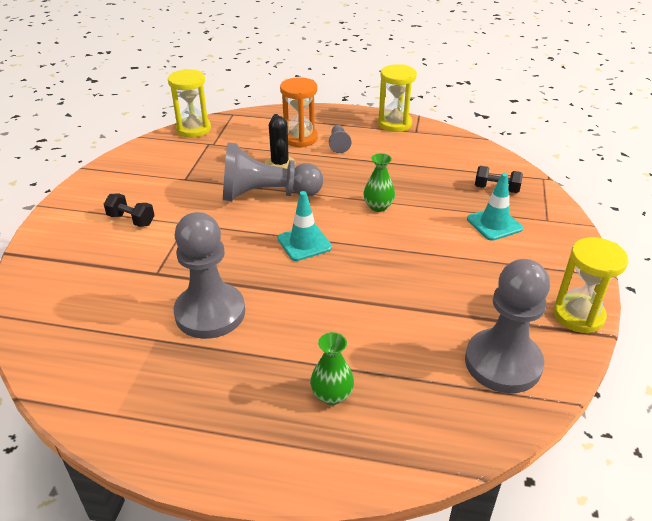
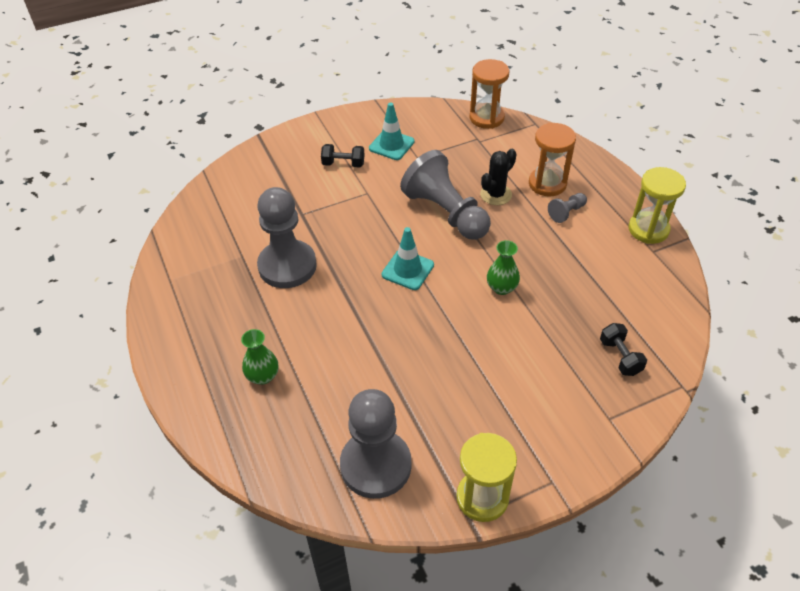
camera: 55 degrees right, 10 degrees up
black dumbbell [104,194,155,227] -> black dumbbell turned 75 degrees counterclockwise [321,144,365,168]
yellow hourglass [168,69,211,138] -> orange hourglass [470,59,509,129]
turquoise traffic cone [467,173,523,241] -> turquoise traffic cone moved to [369,102,415,160]

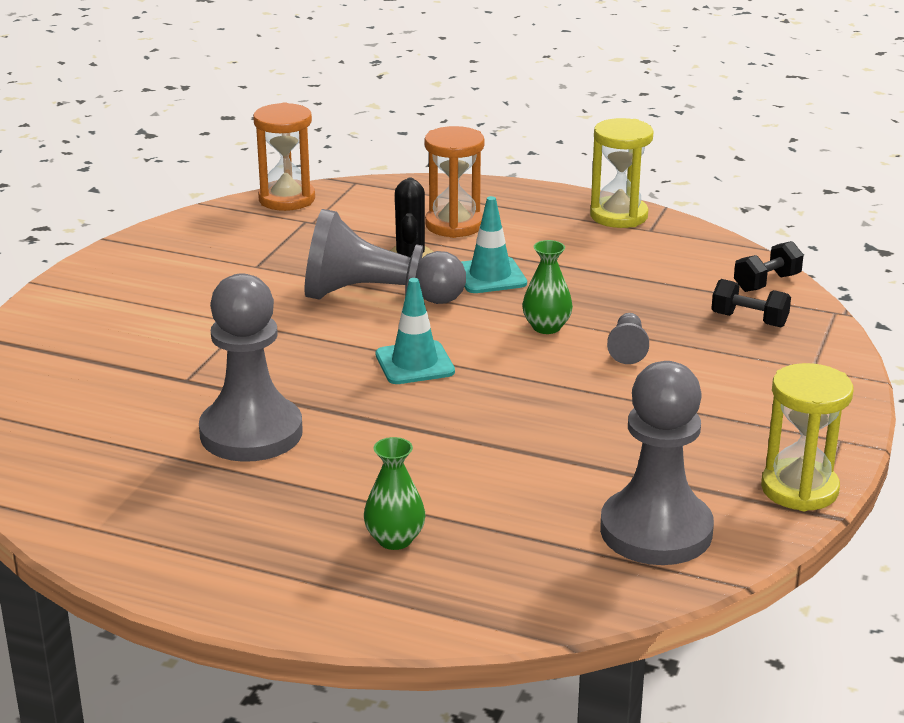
camera: 45 degrees left, 20 degrees down
black dumbbell [321,144,365,168] -> black dumbbell moved to [734,241,804,292]
turquoise traffic cone [369,102,415,160] -> turquoise traffic cone moved to [462,196,527,293]
grey pawn [548,193,587,223] -> grey pawn moved to [607,313,649,364]

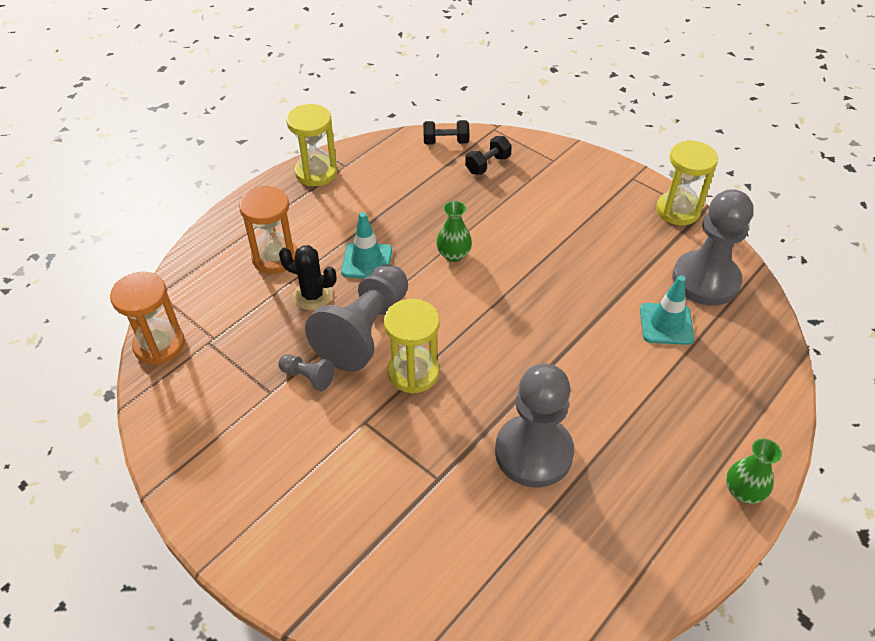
camera: 70 degrees left, 20 degrees up
green vase [364,437,425,550] -> green vase moved to [726,438,782,504]
turquoise traffic cone [376,278,455,384] -> turquoise traffic cone moved to [640,275,694,345]
grey pawn [607,313,649,364] -> grey pawn moved to [278,354,335,391]
black dumbbell [734,241,804,292] -> black dumbbell turned 75 degrees counterclockwise [423,120,469,145]
none -> yellow hourglass [384,299,439,394]

